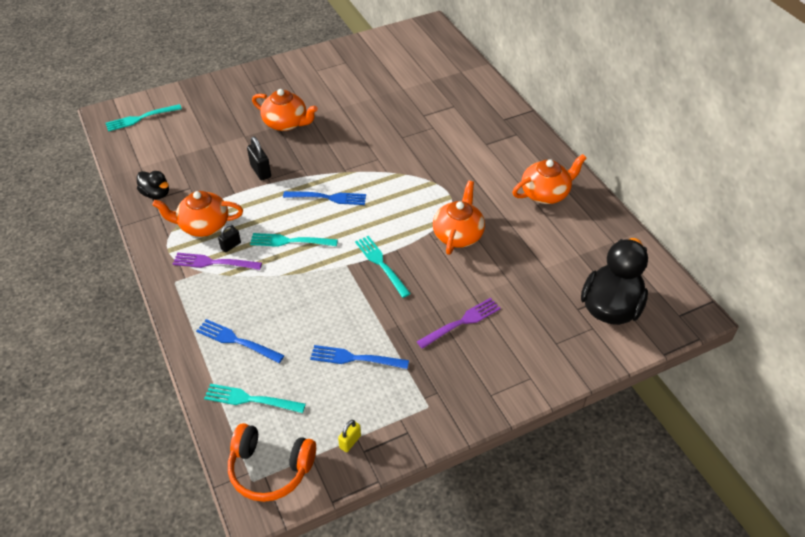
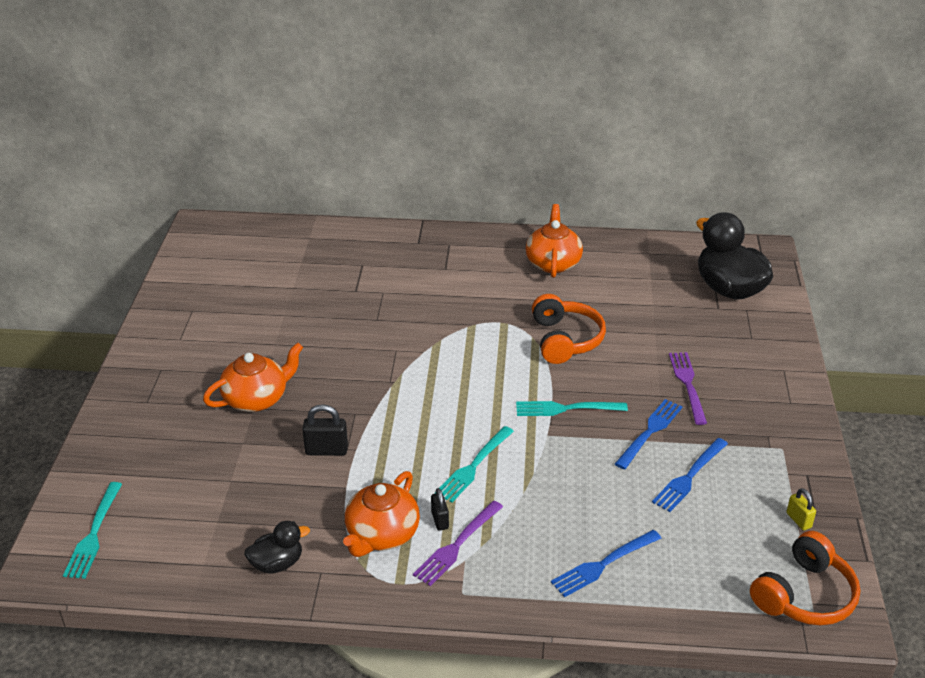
camera: 60 degrees left, 10 degrees down
turquoise fork [204,384,306,413] -> none
blue fork [283,191,366,205] -> blue fork moved to [615,399,683,470]
orange teapot [433,181,485,255] -> orange headphones [532,294,606,364]

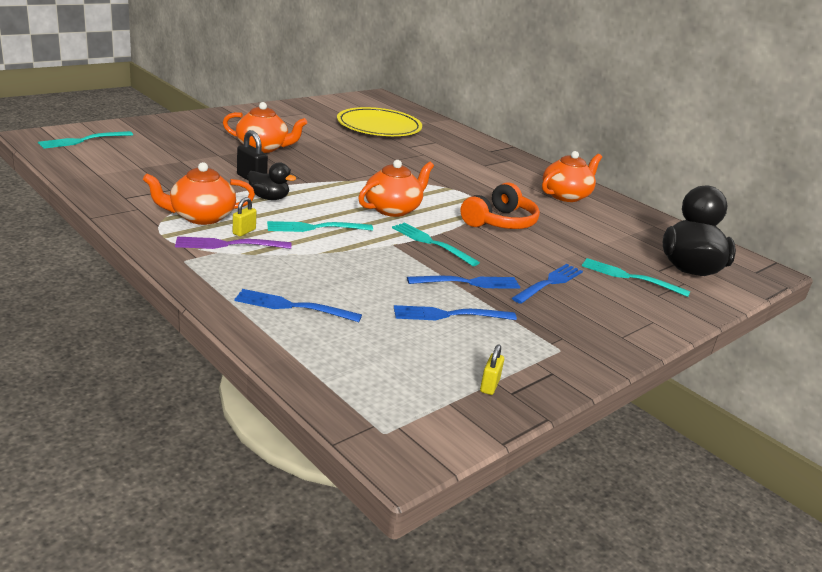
camera: 40 degrees right, 10 degrees down
black duck [244,521,310,573] -> black duck moved to [248,162,296,200]
black padlock [431,488,449,531] -> yellow padlock [233,197,256,236]
purple fork [669,352,707,425] -> blue fork [512,264,583,304]
orange headphones [750,531,860,625] -> none
none -> yellow plate [337,107,422,136]
none -> orange teapot [358,160,434,217]
none -> turquoise fork [582,258,690,297]

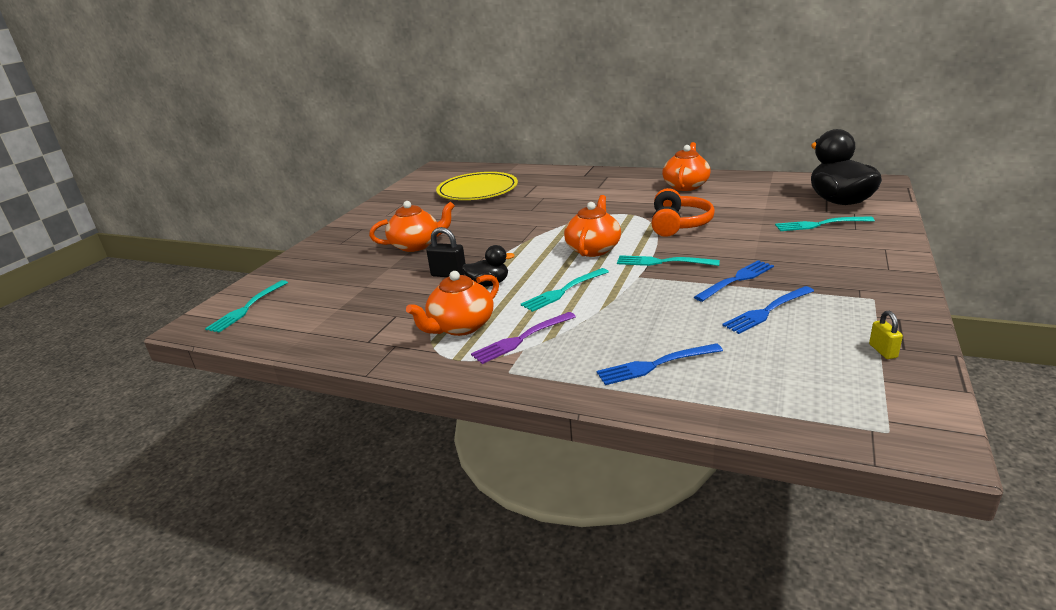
camera: 20 degrees left, 0 degrees up
yellow padlock [233,197,256,236] -> none
blue fork [512,264,583,304] -> none

